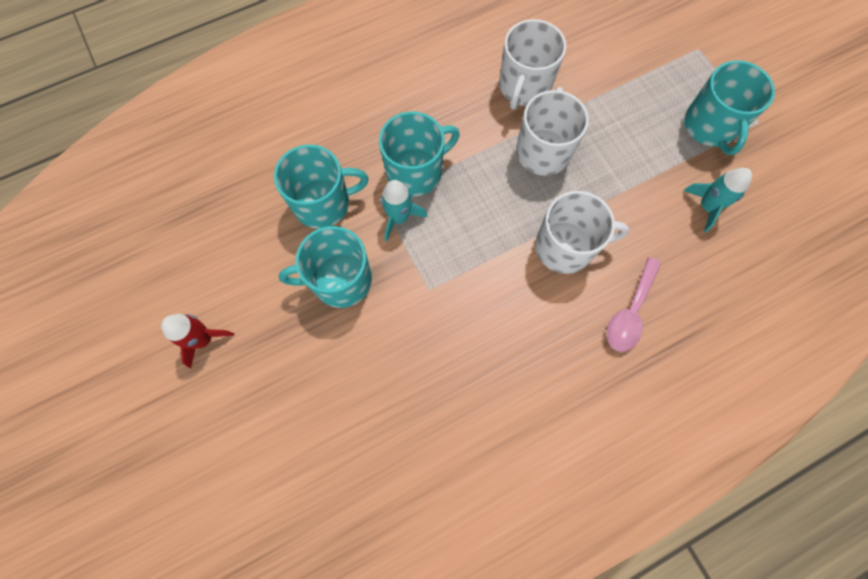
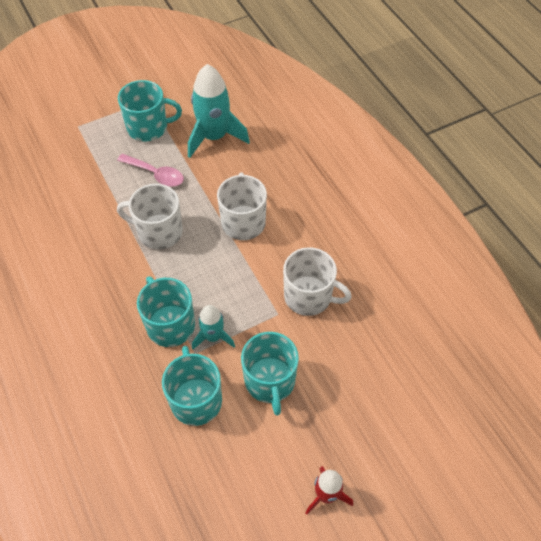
camera: 90 degrees left, 15 degrees down
white mug [499,19,566,110] -> white mug moved to [283,247,352,316]
pink spoon [607,257,661,352] -> pink spoon moved to [117,154,184,187]
turquoise rocket [683,168,752,232] -> turquoise rocket [188,64,250,158], size x1.77

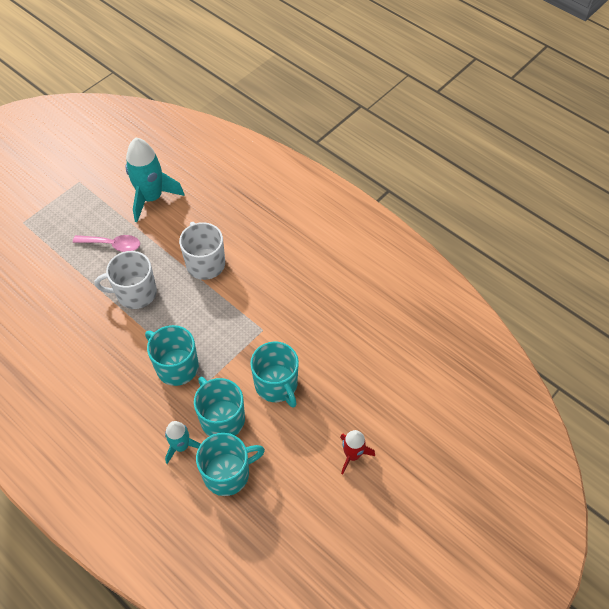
camera: 20 degrees left, 0 degrees up
turquoise mug [118,80,182,141] -> turquoise mug moved to [196,433,265,496]
turquoise rocket [192,305,235,350] -> turquoise rocket moved to [165,421,201,464]
white mug [283,247,352,316] -> none

